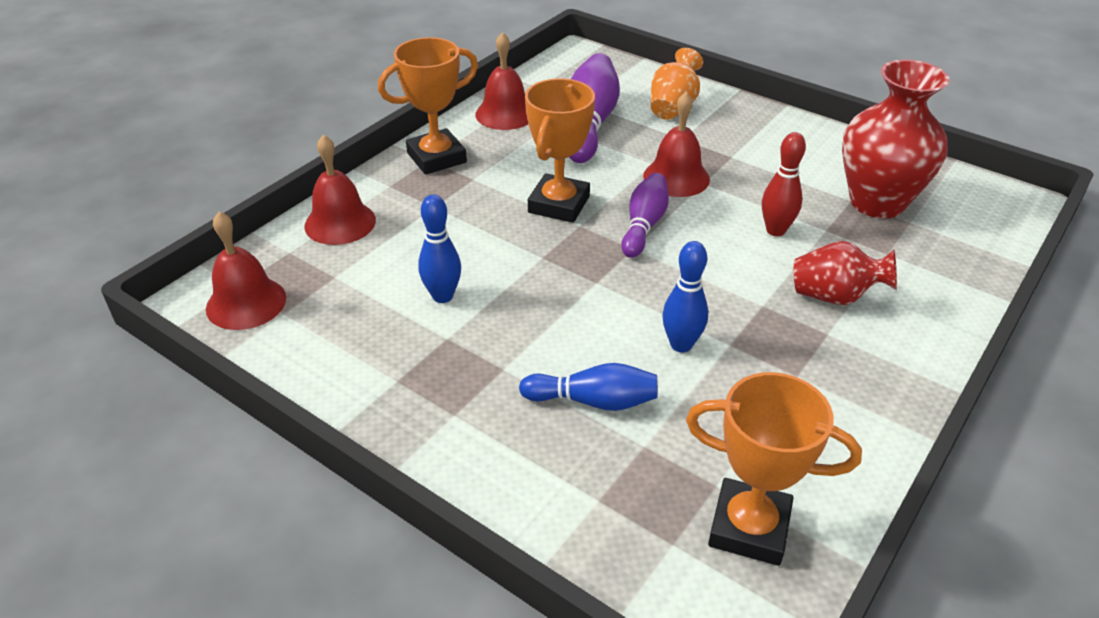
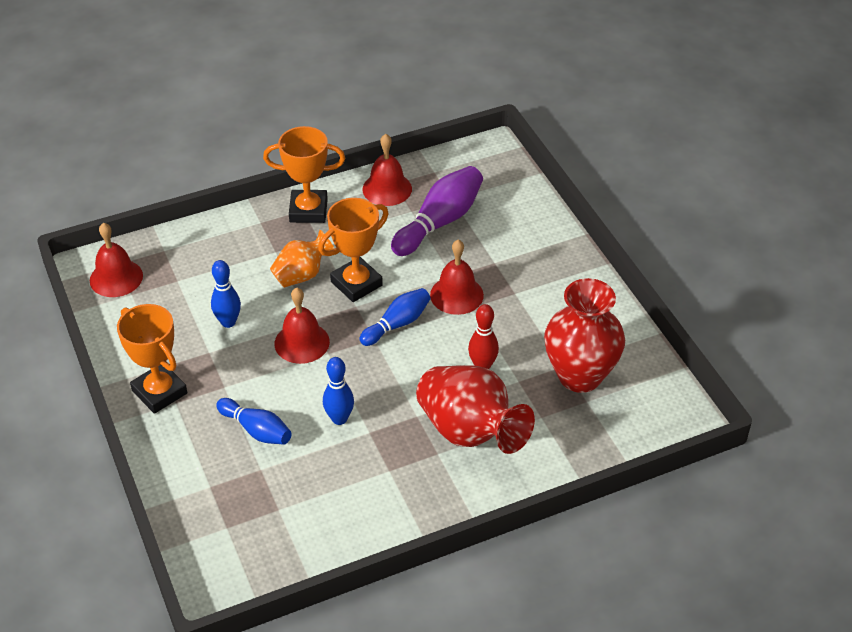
camera: 30 degrees right, 5 degrees up
red bell [304,135,376,245] -> red bell moved to [275,287,330,364]
purple bowling pin [621,173,669,258] -> blue bowling pin [360,288,431,346]
orange vase [651,48,703,120] -> orange vase moved to [270,230,335,288]
orange trophy [686,372,862,566] -> orange trophy moved to [117,304,187,414]
red vase [794,241,897,305] -> red vase [416,365,535,454], size x1.71

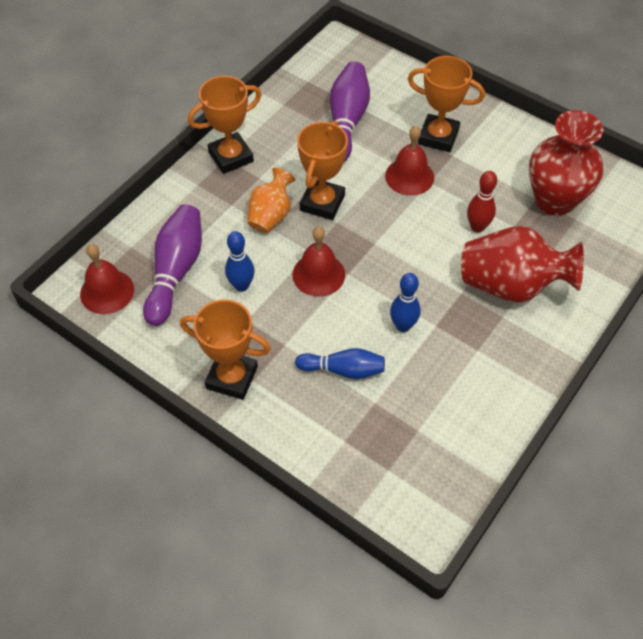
camera: 30 degrees left, 10 degrees up
blue bowling pin [360,288,431,346] -> none
red bell [362,134,412,206] -> none
none -> purple bowling pin [143,204,202,326]
none -> orange trophy [408,56,485,152]

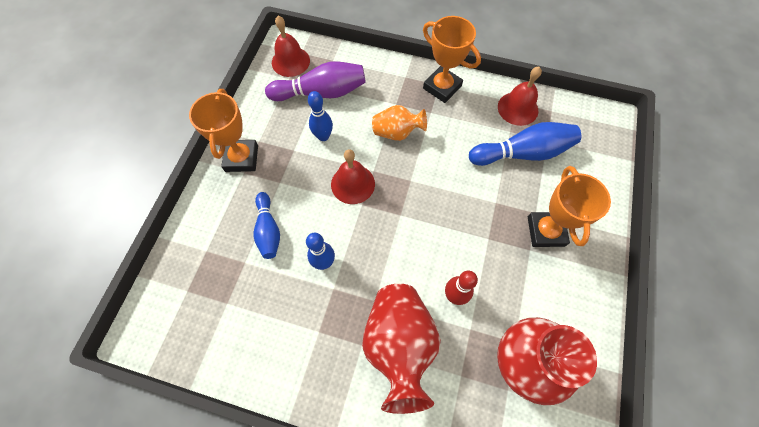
camera: 70 degrees right, 10 degrees up
orange trophy [297,121,348,220] -> none
purple bowling pin [330,61,370,162] -> blue bowling pin [469,122,581,166]
red bell [385,126,434,196] -> red bell moved to [498,67,542,126]

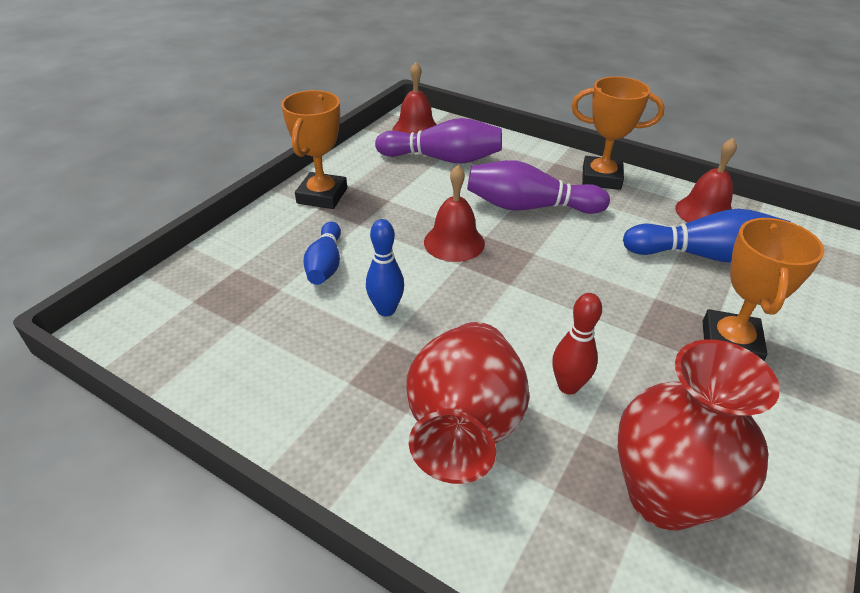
camera: 15 degrees right, 25 degrees down
blue bowling pin [308,91,333,141] -> none
orange vase [372,105,427,141] -> purple bowling pin [467,160,610,214]
orange trophy [423,16,481,103] -> orange trophy turned 45 degrees counterclockwise [571,76,665,190]

